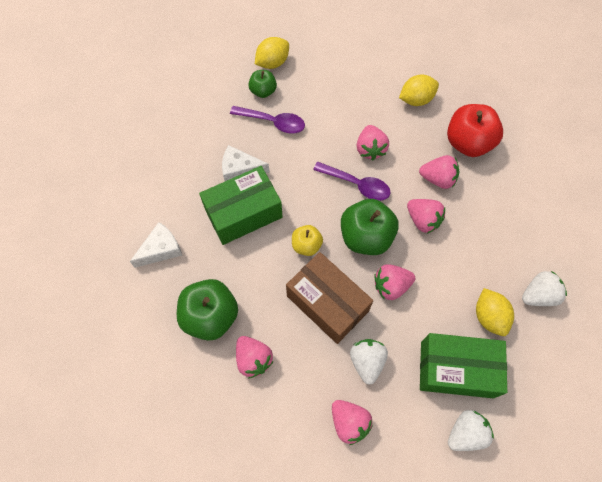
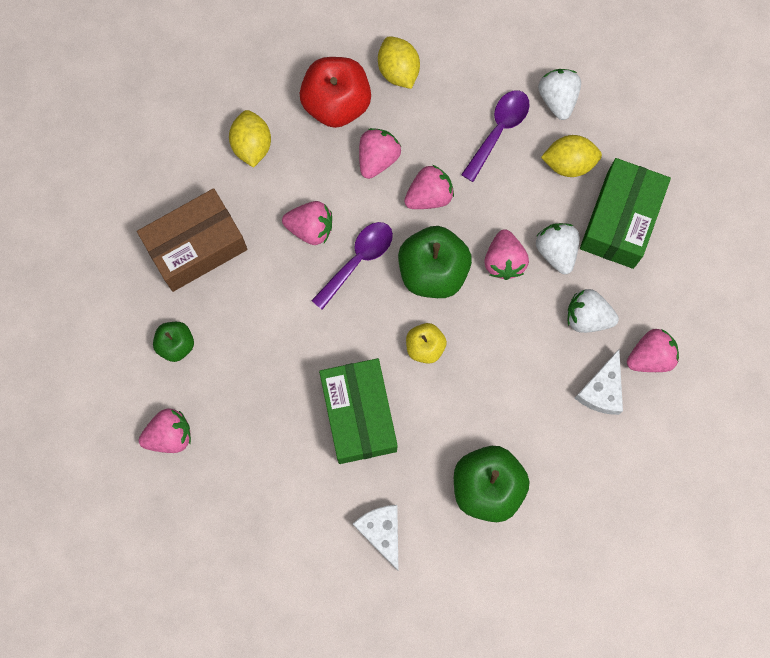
camera: 75 degrees left, 10 degrees up
white cheese [222,145,269,181] -> white cheese moved to [575,349,623,415]
purple spoon [230,106,305,134] -> purple spoon moved to [461,90,530,182]
pink strawberry [236,336,274,378] -> pink strawberry moved to [139,409,191,453]
yellow lemon [255,37,289,69] -> yellow lemon moved to [378,36,420,89]
brown box [286,252,373,344] -> brown box moved to [137,188,248,292]
white strawberry [448,410,494,451] -> white strawberry moved to [536,223,579,274]

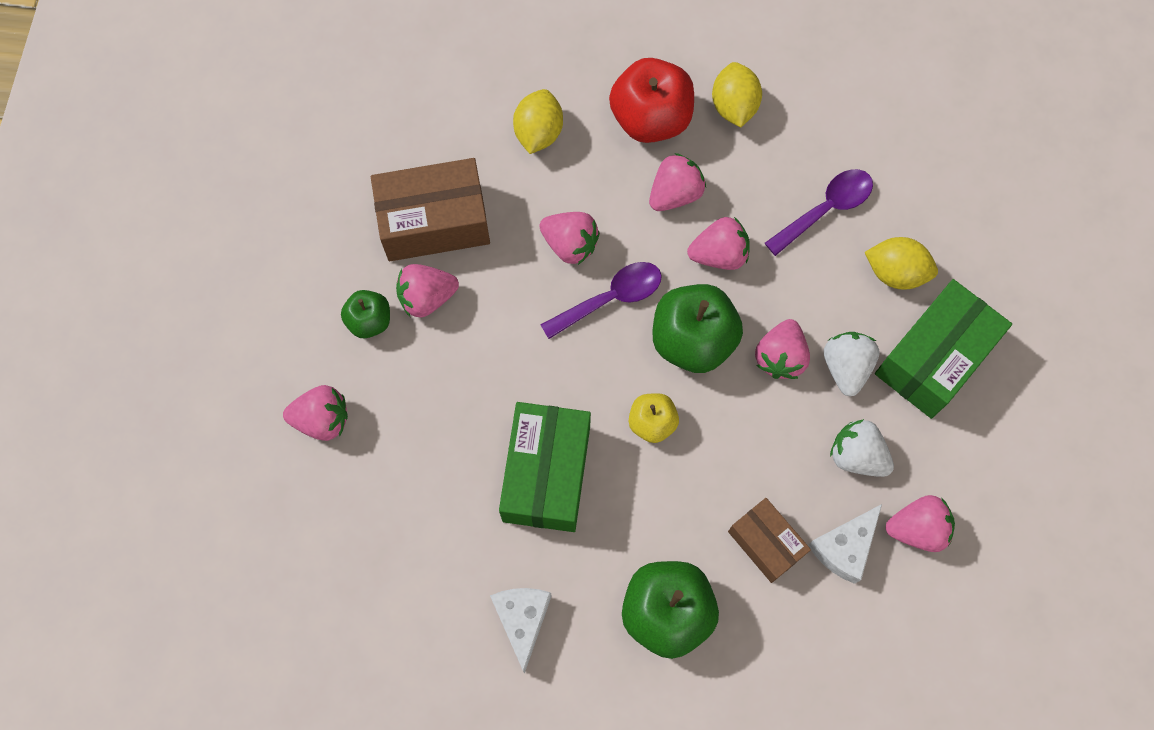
camera: 20 degrees right, 5 degrees down
white strawberry [538,69,581,120] -> none
none -> pink strawberry [396,264,459,318]
none -> brown box [728,498,811,583]

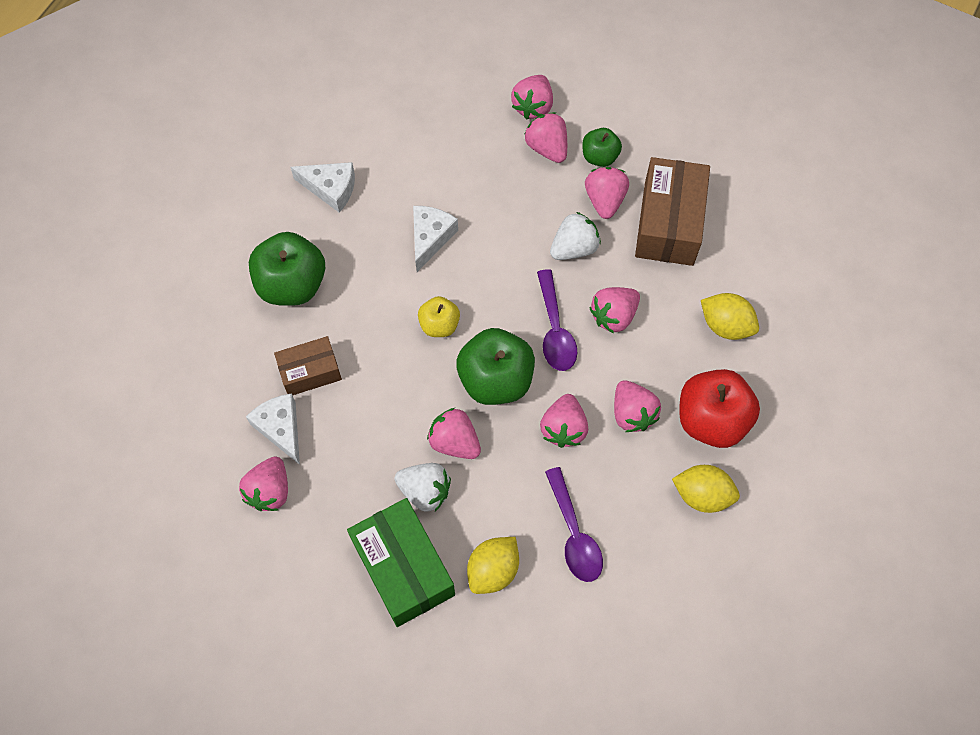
camera: 110 degrees right, 5 degrees down
green box [499,402,591,532] -> white cheese [413,206,458,272]
white strawberry [830,419,894,477] -> white strawberry moved to [550,212,601,260]
none -> pink strawberry [524,112,567,163]

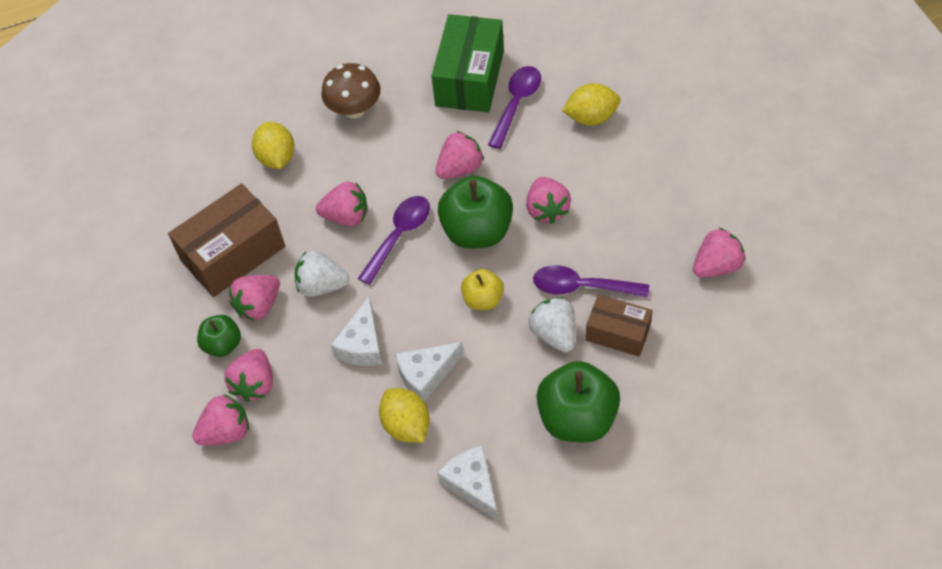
camera: 135 degrees left, 10 degrees down
white cheese [246,393,300,465] -> white cheese moved to [330,296,383,366]
green box [347,498,455,627] -> green box moved to [432,14,504,112]
white strawberry [395,463,451,512] -> white strawberry moved to [529,297,576,352]
pink strawberry [614,380,661,432] -> none
yellow lemon [672,465,740,513] -> yellow lemon moved to [379,388,430,443]
red apple [679,369,760,448] -> brown mushroom [321,63,381,118]
none -> purple spoon [533,265,649,298]

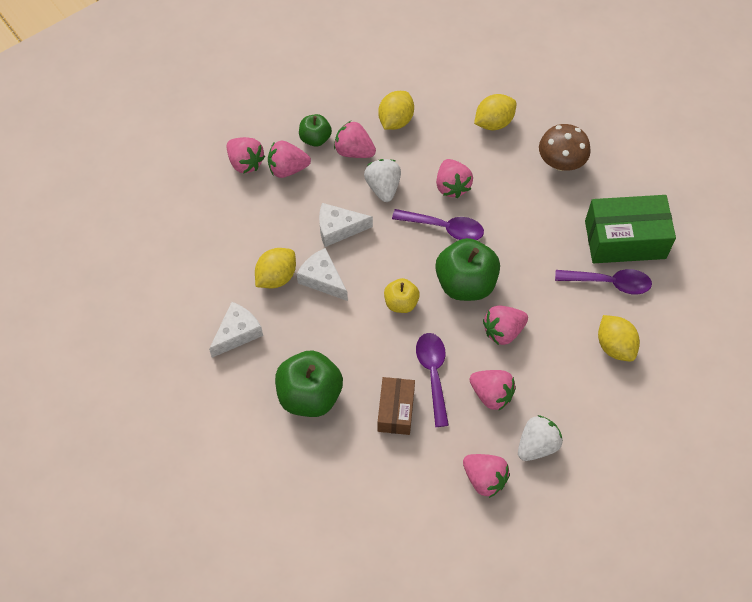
camera: 70 degrees right, 5 degrees up
brown box [168,183,285,297] -> yellow lemon [378,91,414,130]
pink strawberry [436,131,484,179] -> pink strawberry moved to [469,370,516,411]
white strawberry [529,297,576,352] -> white strawberry moved to [518,415,563,461]

